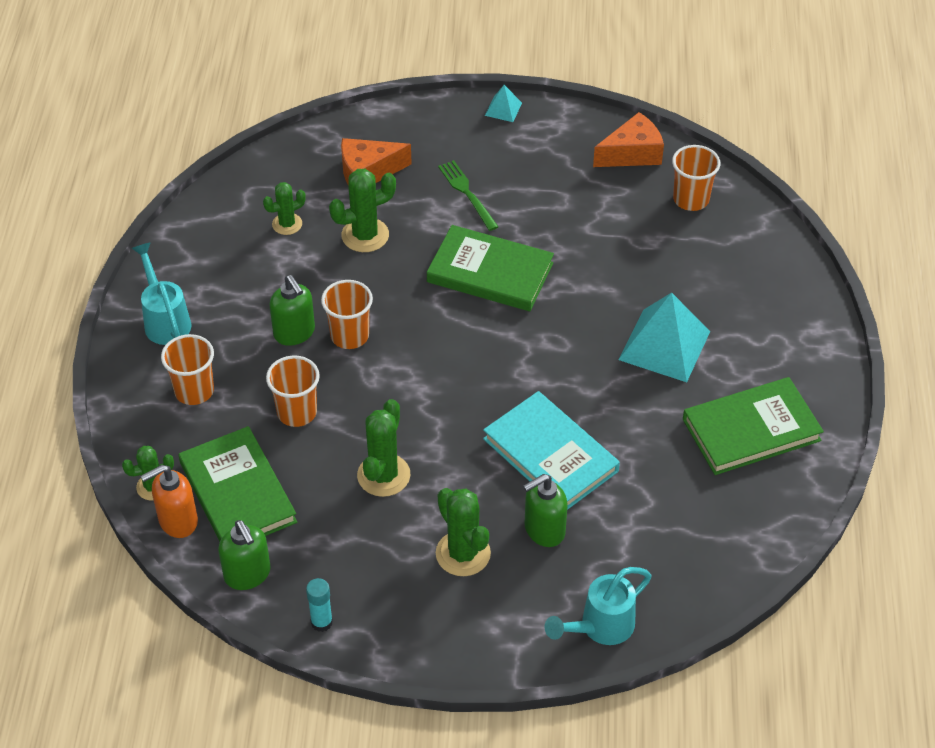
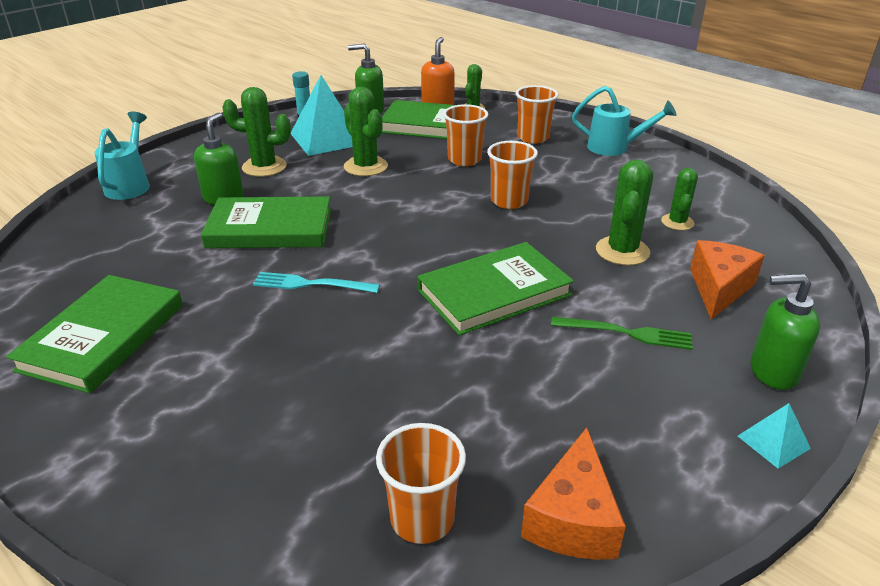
camera: 130 degrees right, 15 degrees down
green soap dispenser [269,275,315,346] -> green soap dispenser moved to [751,274,820,390]
turquoise book [483,391,620,510] -> green book [201,196,331,248]
turquoise pyramid [618,293,710,382] -> turquoise pyramid moved to [291,75,353,156]
none -> turquoise fork [253,272,380,293]

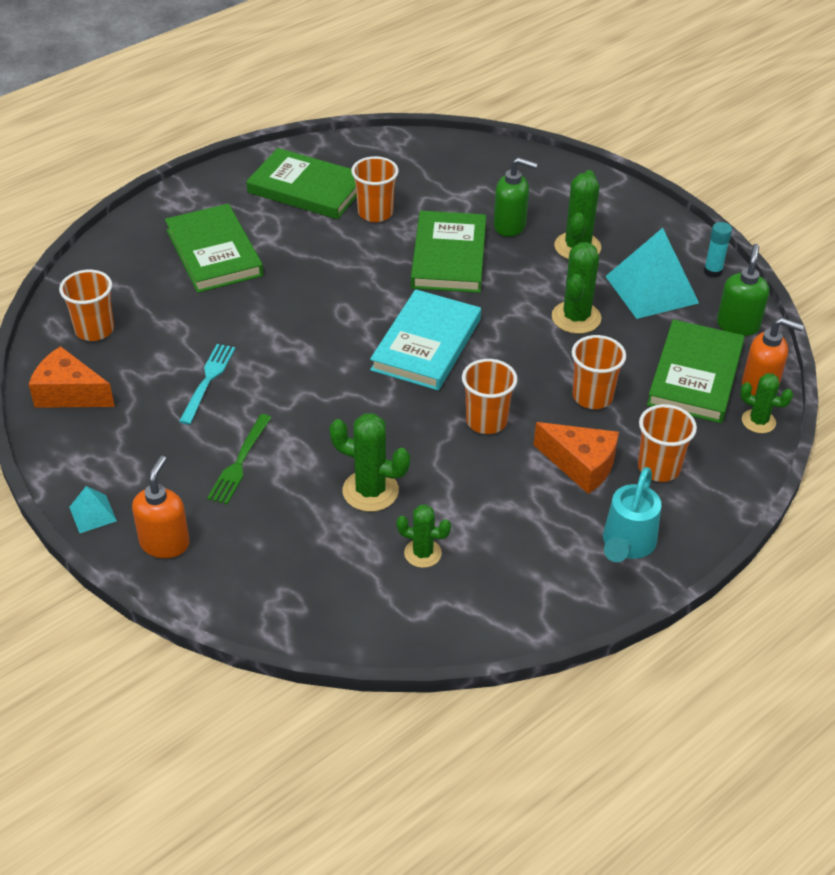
camera: 95 degrees right, 10 degrees up
turquoise watering can [95,112,150,200] -> none
turquoise fork [253,272,380,293] -> turquoise fork moved to [179,344,235,425]
green cactus [344,87,388,176] -> green cactus turned 45 degrees counterclockwise [552,242,601,334]
green book [418,242,574,336] -> green book moved to [165,204,264,293]
orange cheese [690,240,765,319] -> orange cheese moved to [534,422,619,494]
green soap dispenser [751,274,820,390] -> orange soap dispenser [132,456,190,558]
none -> orange cup [351,156,399,222]
none -> turquoise book [370,289,481,390]

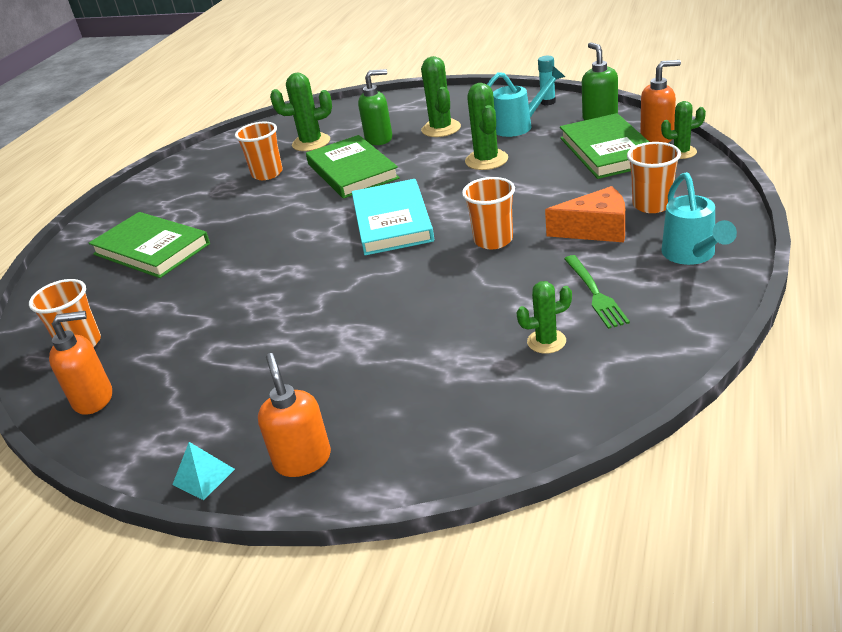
camera: 25 degrees left, 10 degrees down
orange cheese [29,346,115,408] -> orange soap dispenser [49,311,112,415]
turquoise fork [179,344,235,425] -> none
green fork [207,414,272,504] -> green fork moved to [564,255,630,329]
green book [246,148,357,219] -> none
green cactus [329,413,410,512] -> green cactus moved to [270,72,332,151]
orange cup [572,335,626,409] -> none
turquoise pyramid [605,228,699,319] -> turquoise watering can [487,66,565,137]

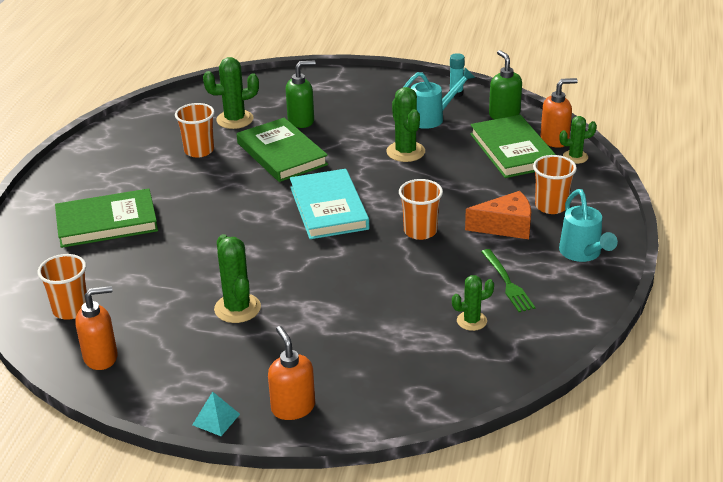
camera: 10 degrees left, 0 degrees up
green book [89,212,210,278] -> green book turned 45 degrees counterclockwise [55,188,158,248]
green cactus [421,56,461,137] -> green cactus moved to [214,234,261,323]

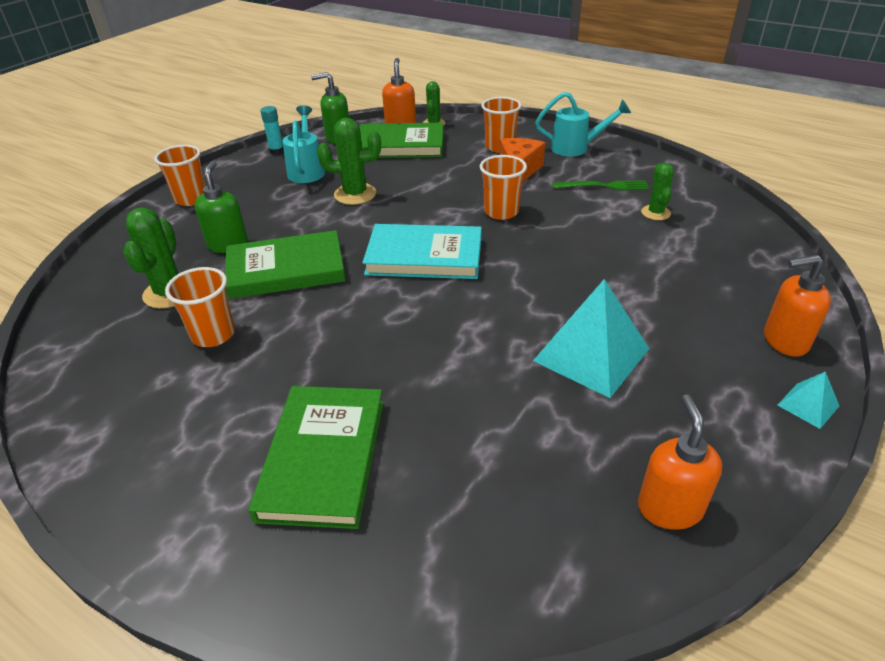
camera: 70 degrees left, 5 degrees up
orange cup [38,254,87,320] -> orange cup moved to [154,145,206,206]
green cactus [214,234,261,323] -> turquoise pyramid [533,279,649,398]

